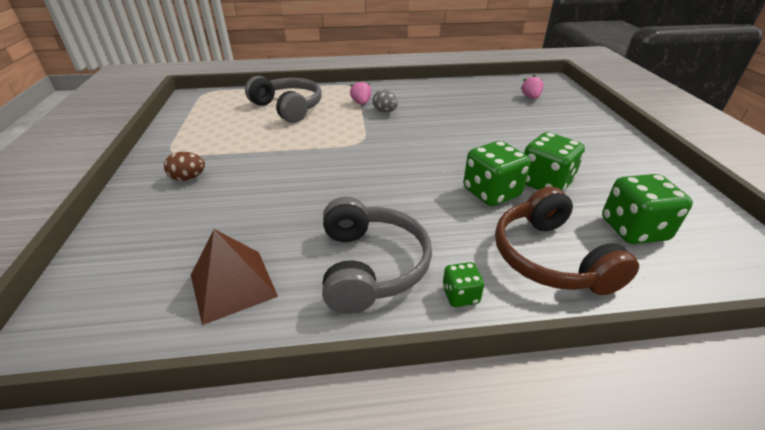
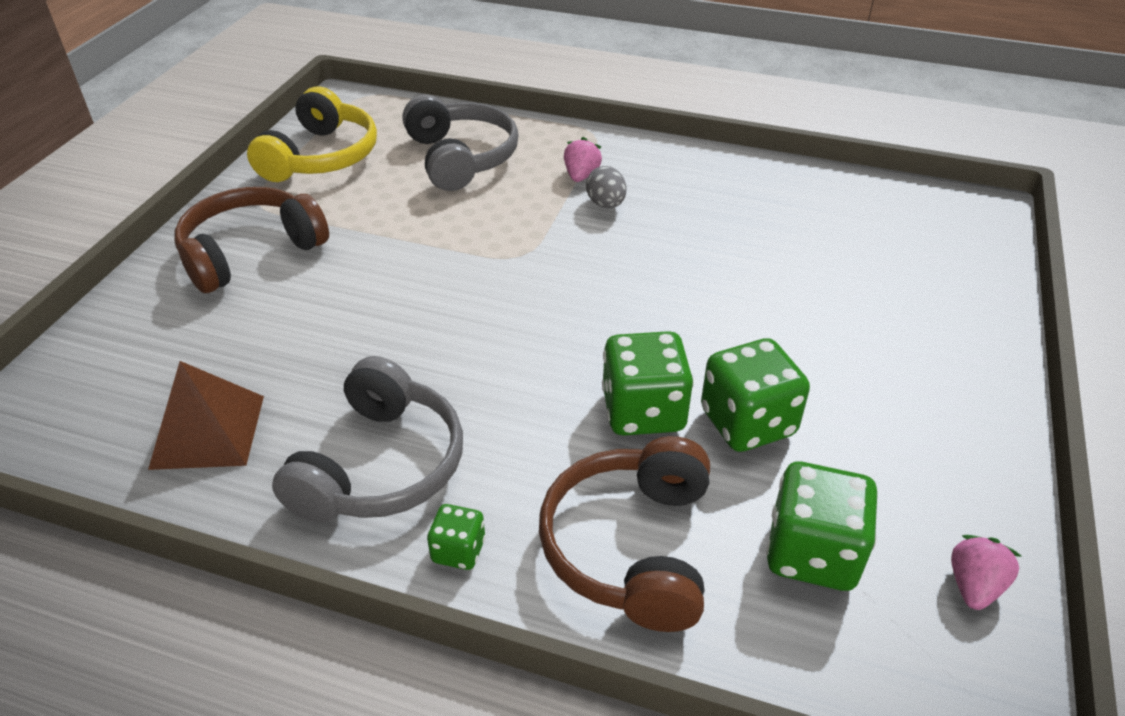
camera: 25 degrees right, 5 degrees up
brown egg [164,152,205,181] -> brown headphones [174,187,329,293]
pink strawberry [521,75,544,99] -> pink strawberry moved to [951,535,1021,610]
none -> yellow headphones [247,87,377,182]

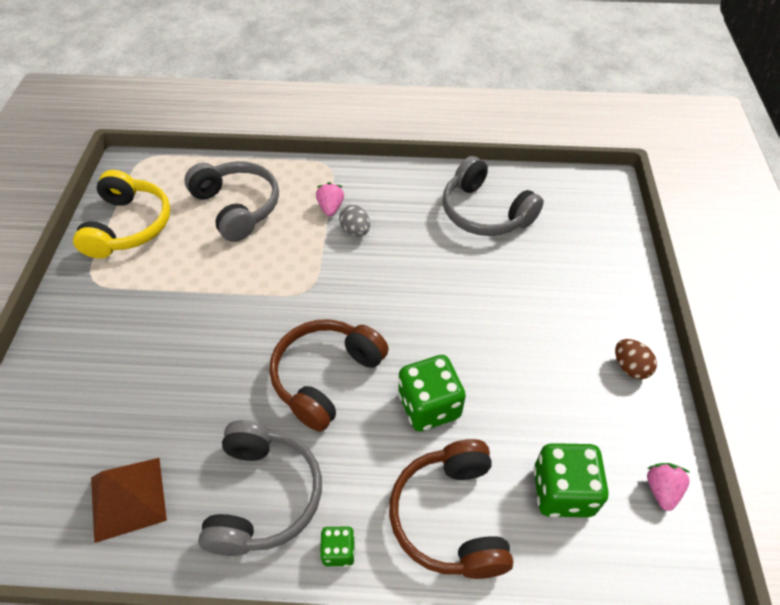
camera: 15 degrees left, 10 degrees up
brown headphones [174,187,329,293] -> brown headphones moved to [270,319,389,432]
green dice [701,338,810,452] -> none
none -> grey headphones [443,156,544,236]
none -> brown egg [615,339,657,379]

